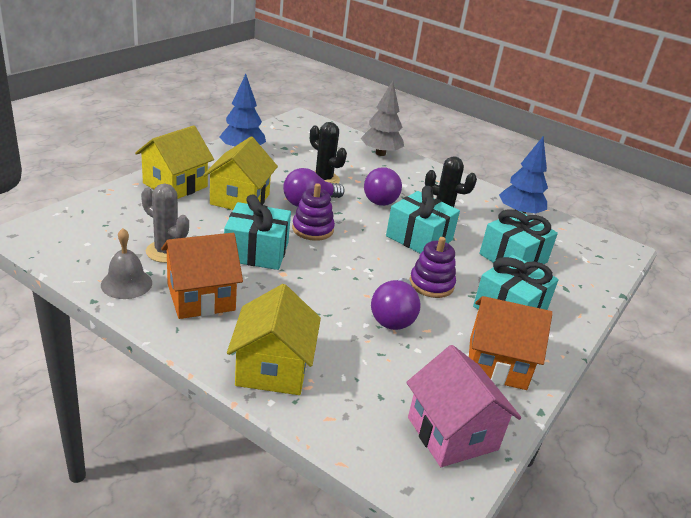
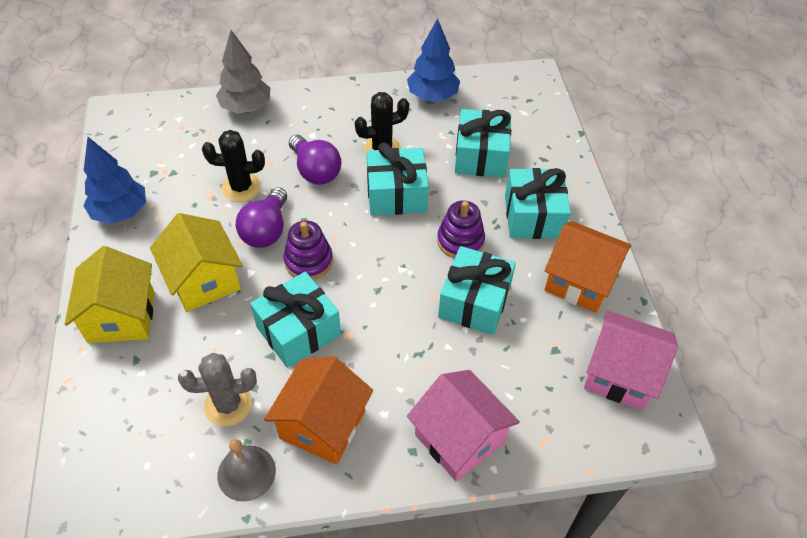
camera: 40 degrees left, 20 degrees up
yellow house [227,284,321,395] -> pink house [407,370,520,482]
purple light bulb [371,278,421,330] -> turquoise gift [438,246,516,335]
orange house [469,296,552,390] -> orange house turned 60 degrees clockwise [544,221,631,313]

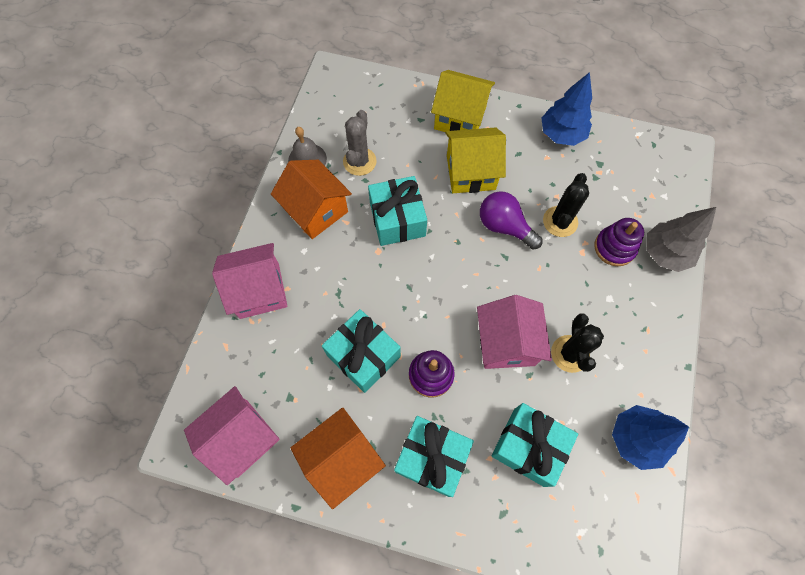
camera: 115 degrees right, 15 degrees up
purple stacking toy [283,221,333,280] -> purple stacking toy moved to [594,218,644,266]
purple light bulb [289,135,342,185] -> none
turquoise gift [366,142,429,216] -> pink house [477,295,552,369]

